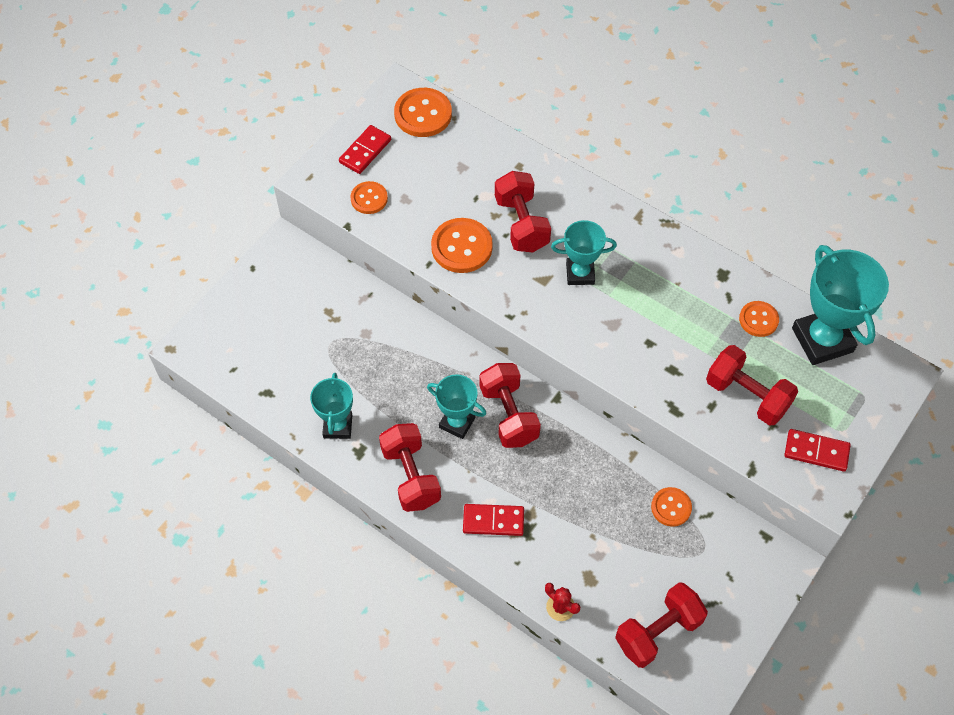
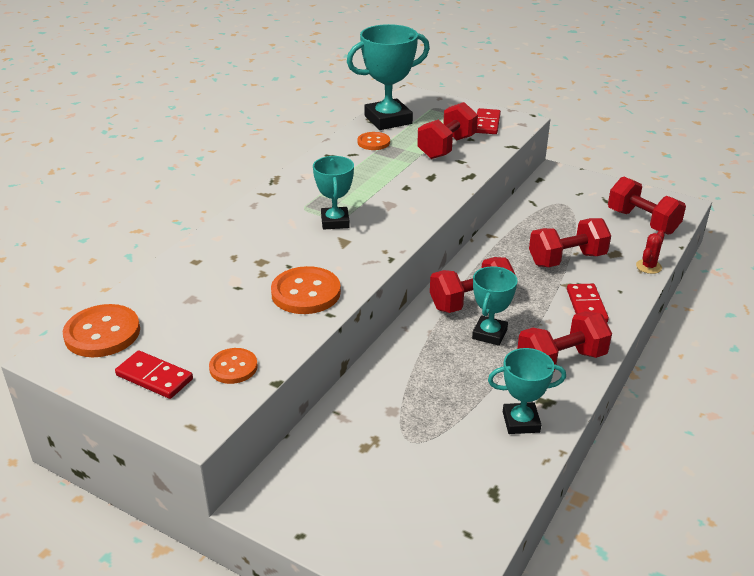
camera: 95 degrees left, 25 degrees down
red dumbbell [495,171,551,252] -> red dumbbell moved to [529,218,611,267]
orange button [651,487,692,527] -> none

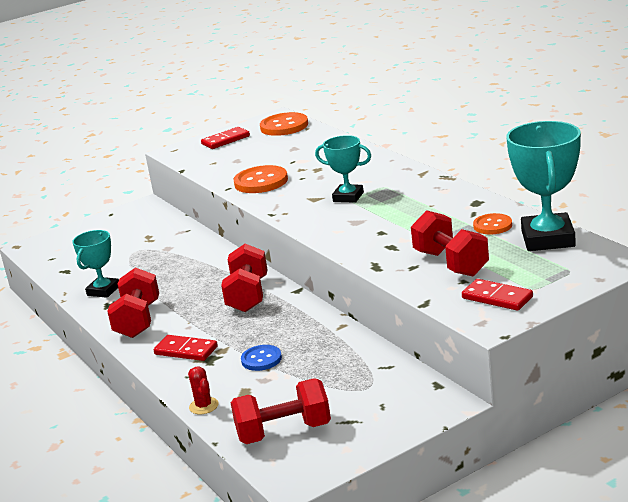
camera: 120 degrees right, 10 degrees down
orange button [209,348,258,384] -> none
turquoise trophy [472,266,518,346] -> none
red dumbbell [529,218,611,267] -> blue button [241,345,282,371]

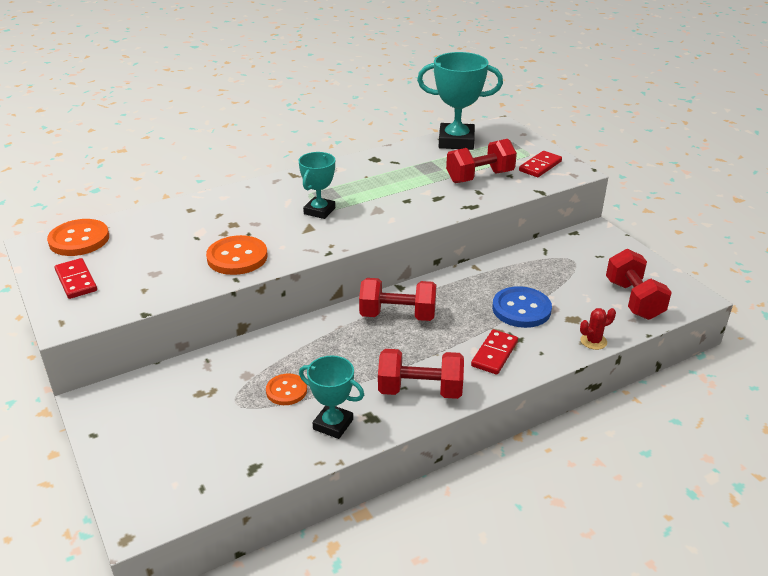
camera: 90 degrees left, 10 degrees up
blue button [241,345,282,371] -> blue button [492,286,552,328], size x1.62
orange button [473,213,512,234] -> orange button moved to [266,373,307,405]

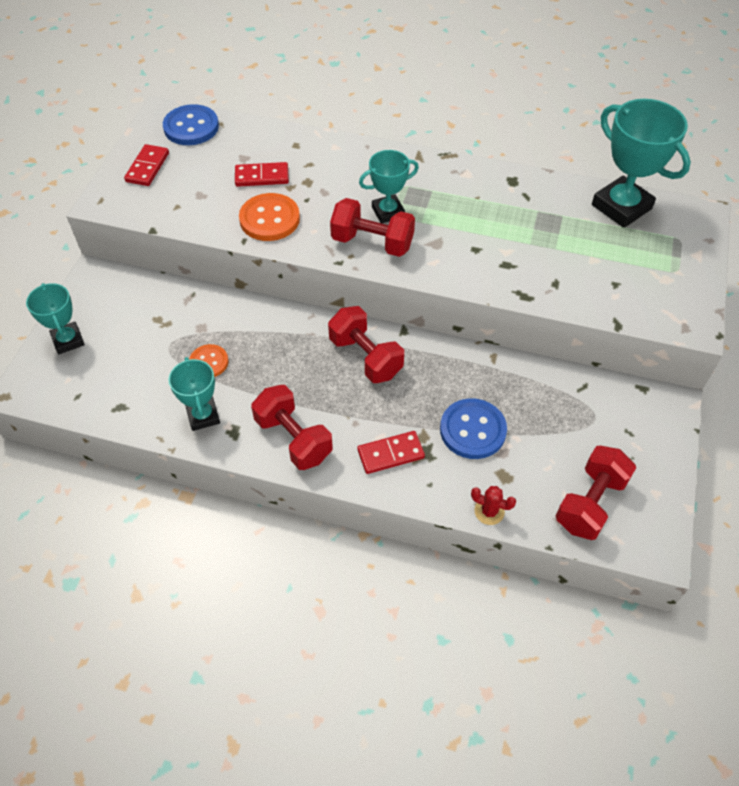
camera: 45 degrees right, 20 degrees up
orange button [47,219,109,256] -> blue button [163,104,219,145]
red dumbbell [446,139,517,183] -> red dumbbell moved to [330,198,415,257]
red domino [519,151,562,177] -> red domino moved to [235,162,289,187]
none -> turquoise trophy [26,283,85,354]

